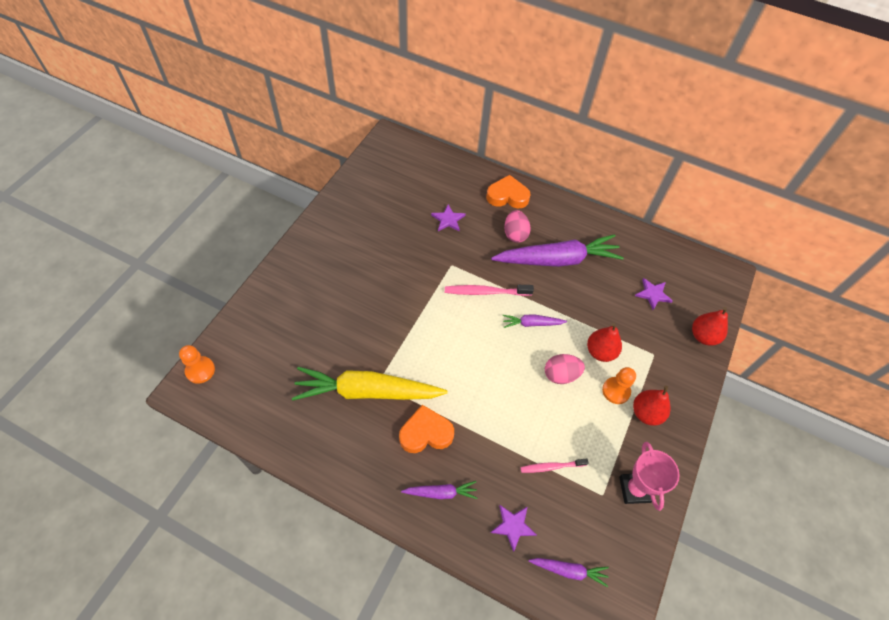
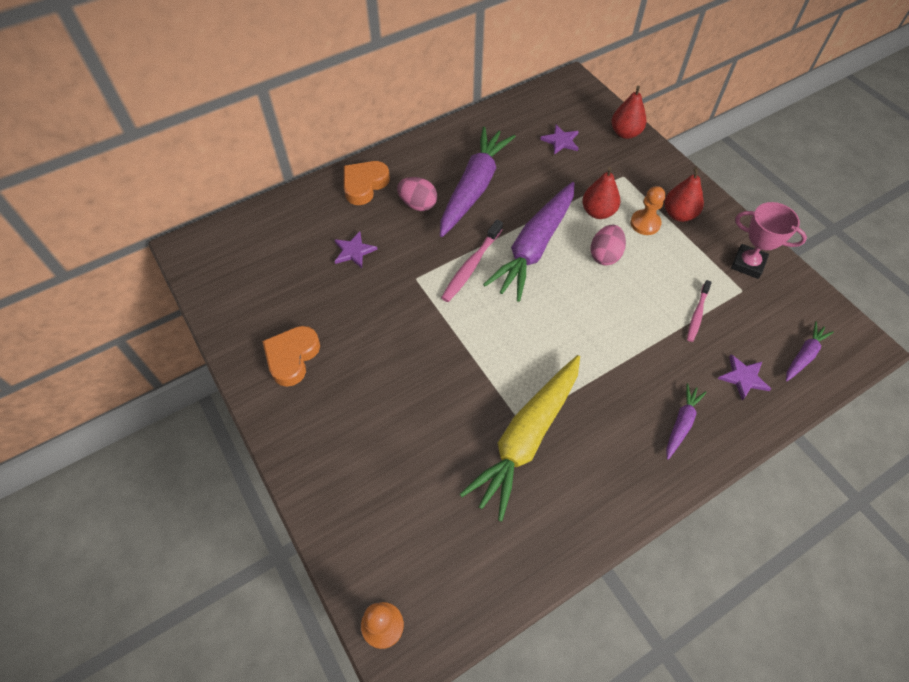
camera: 55 degrees left, 0 degrees up
orange heart [399,405,454,453] -> orange heart moved to [262,326,320,387]
purple carrot [502,315,567,328] -> purple carrot [483,182,575,302], size x2.17

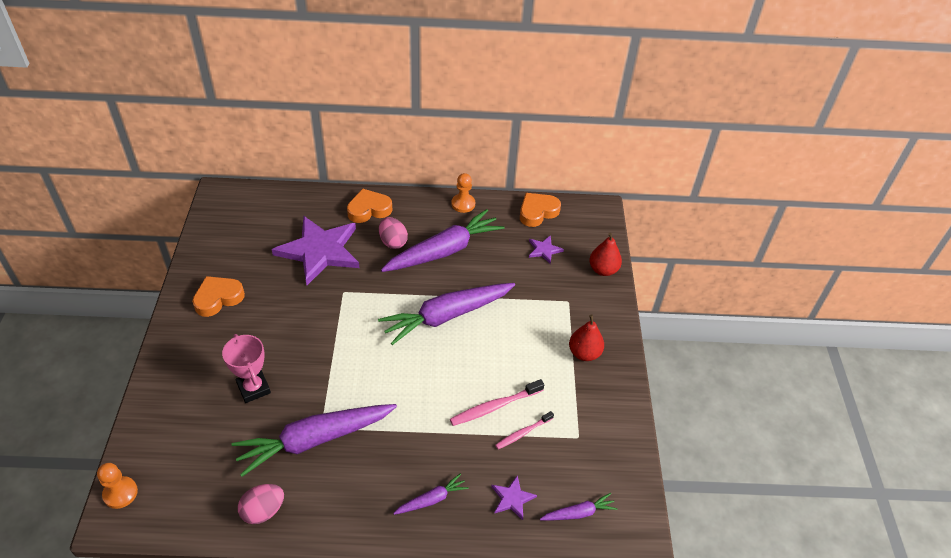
camera: 30 degrees right, 10 degrees down
purple star [334,232,378,268] -> purple star [272,216,359,285], size x2.37
pink toothbrush [441,220,503,302] -> pink toothbrush moved to [450,379,544,426]
yellow carrot [460,355,580,521] -> purple carrot [231,404,397,477]
red pear [582,167,620,219] -> none
pink egg [590,225,626,266] -> pink egg moved to [238,484,284,524]
orange pawn [630,186,665,235] -> orange pawn moved to [451,173,475,213]
pink trophy [731,202,807,279] -> pink trophy moved to [222,334,271,403]
none -> orange heart [520,193,561,227]

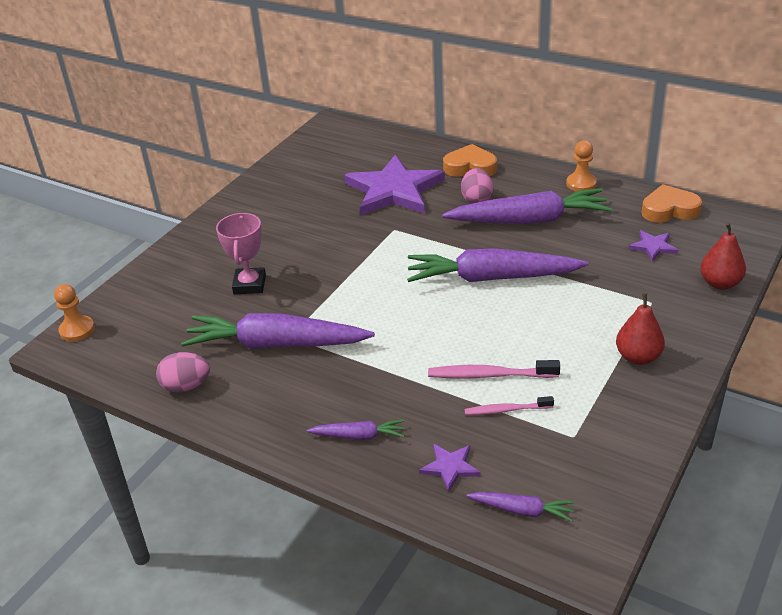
camera: 35 degrees right, 10 degrees down
orange heart [192,276,245,317] -> none

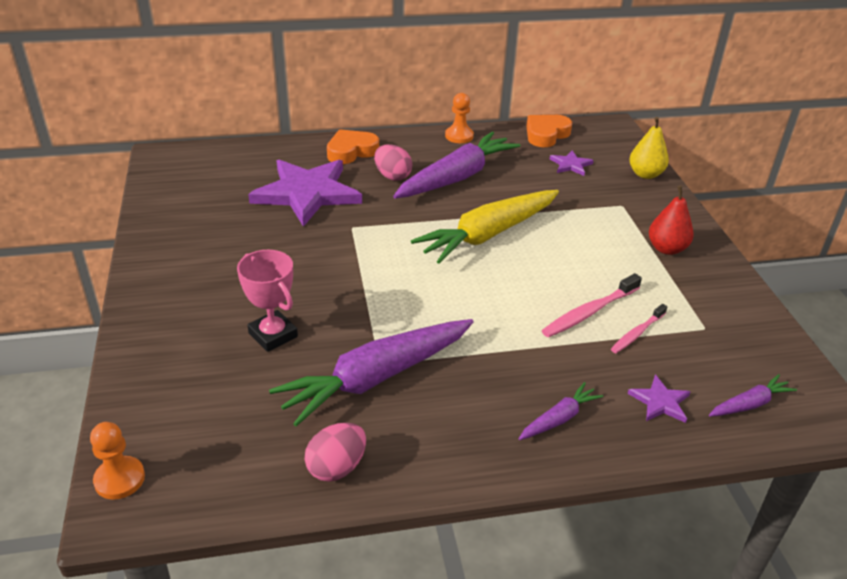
camera: 45 degrees left, 0 degrees up
purple carrot [407,248,589,282] -> yellow carrot [411,190,559,264]
red pear [700,222,746,290] -> yellow pear [629,117,669,179]

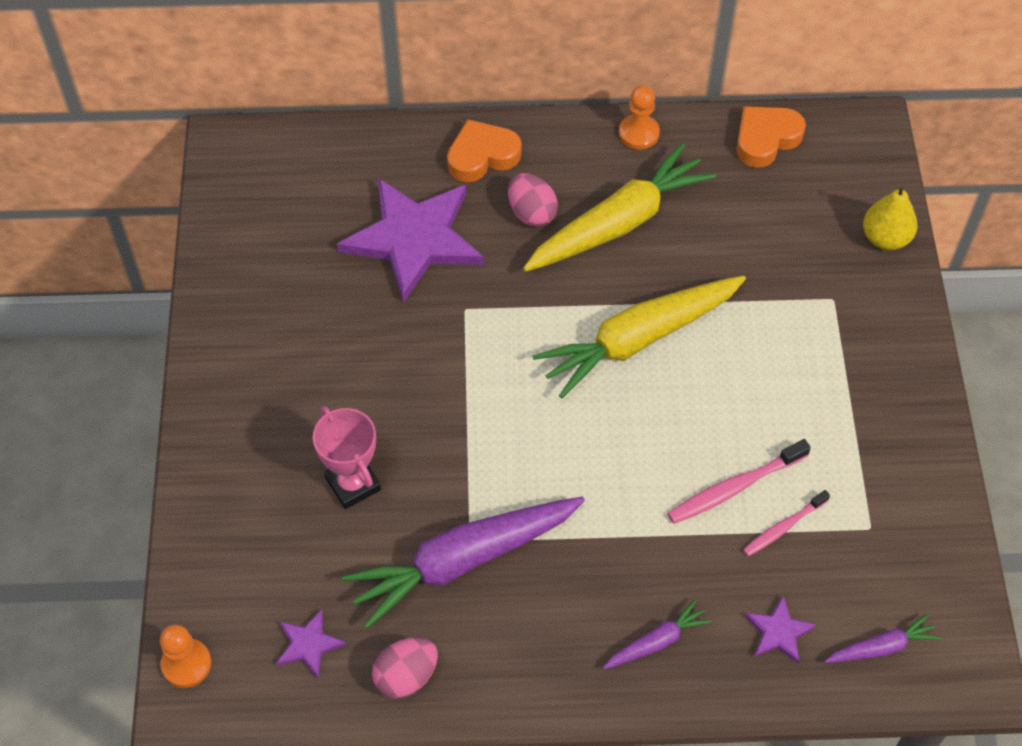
camera: 10 degrees right, 20 degrees up
purple carrot [393,132,521,198] -> yellow carrot [523,143,716,272]
purple star [550,150,594,176] -> purple star moved to [276,609,346,678]
red pear [649,185,694,255] -> none

